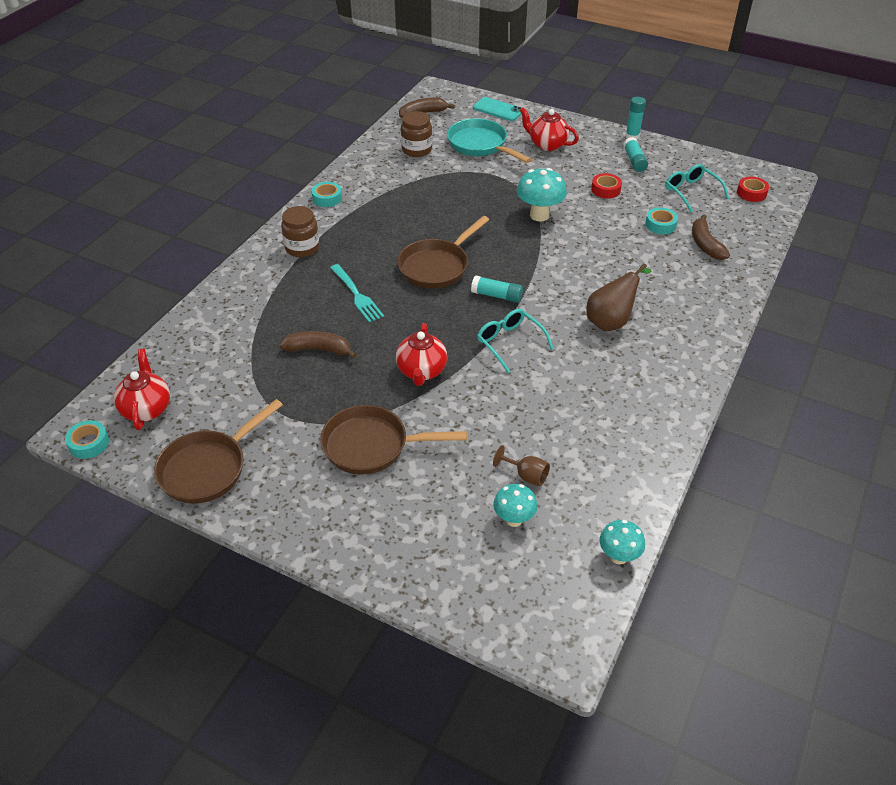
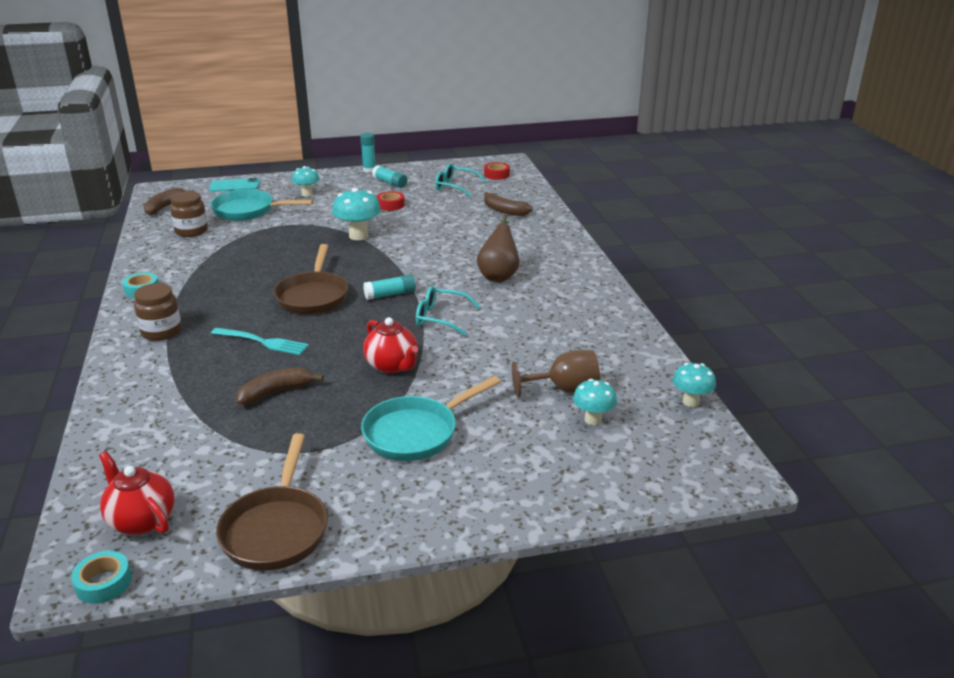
camera: 40 degrees left, 15 degrees down
brown pan [320,405,467,475] -> turquoise pan [361,376,501,461]
brown goblet [493,445,550,486] -> brown goblet [512,350,600,398], size x1.58
red teapot [520,107,579,151] -> turquoise mushroom [292,166,320,196]
turquoise tape [645,208,678,234] -> none

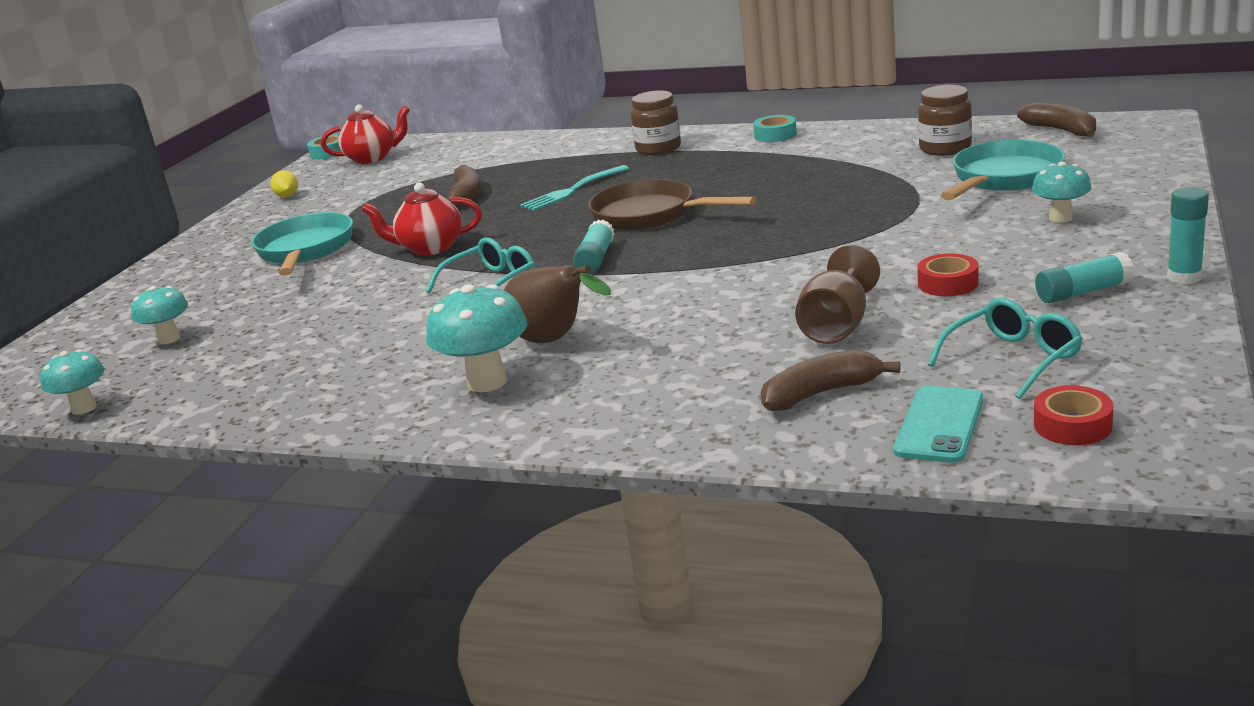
camera: 125 degrees right, 5 degrees down
turquoise phone [209,178,260,192] -> turquoise phone moved to [894,386,983,463]
brown pan [216,433,328,571] -> yellow lemon [270,170,298,198]
turquoise mushroom [332,188,381,240] -> turquoise mushroom moved to [426,284,527,392]
brown goblet [512,350,600,398] -> brown goblet moved to [795,245,880,344]

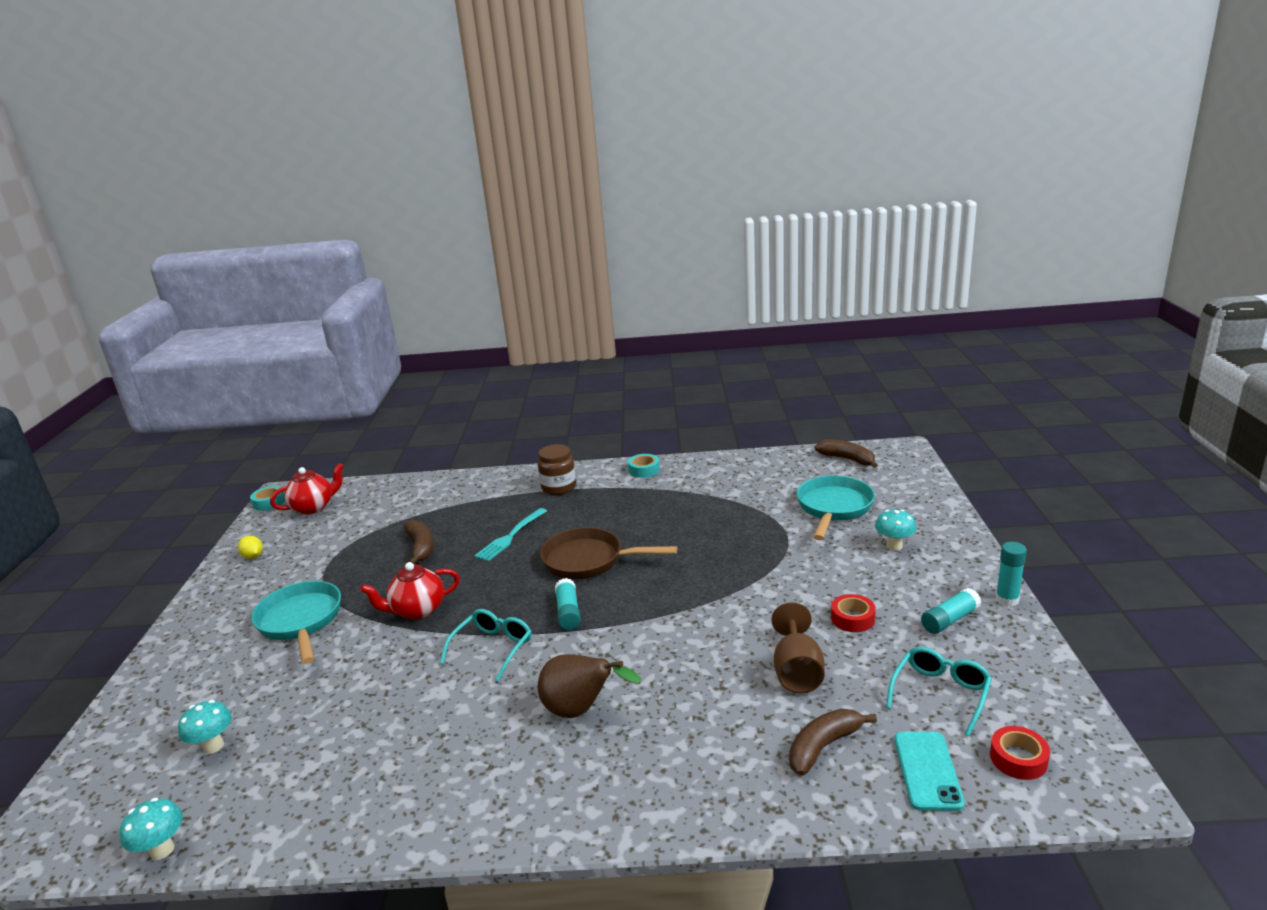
camera: 20 degrees left, 0 degrees up
turquoise mushroom [426,284,527,392] -> none
brown jar [918,85,972,156] -> none

